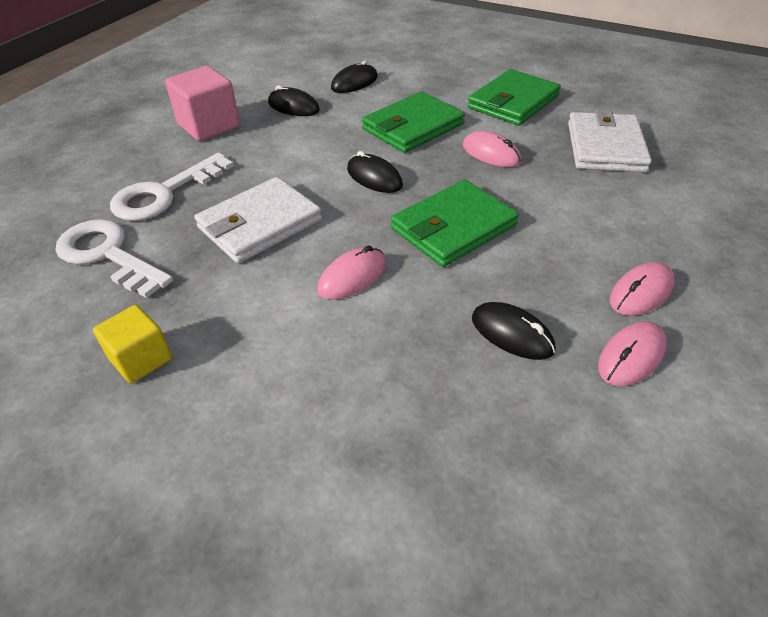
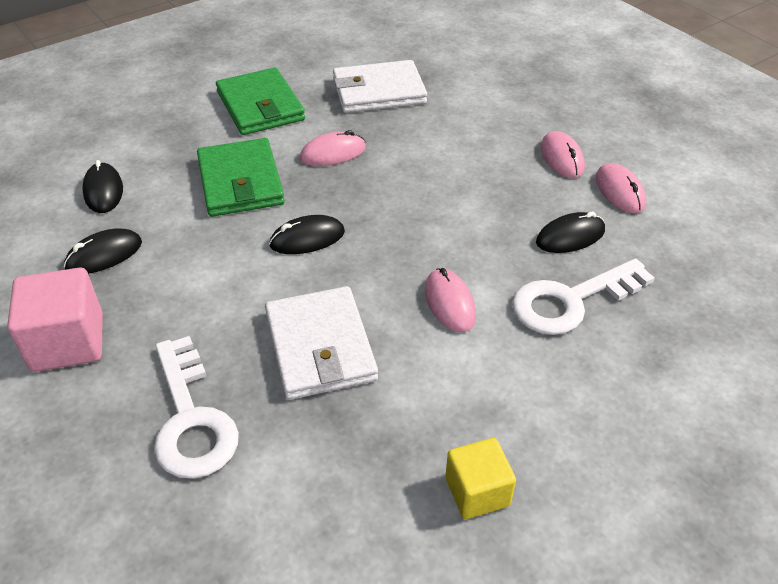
camera: 65 degrees left, 0 degrees up
white key [56,219,173,298] -> white key moved to [512,258,655,335]
green wallet [391,179,519,267] -> none
white wallet [568,109,652,172] -> white wallet turned 45 degrees counterclockwise [333,60,427,113]

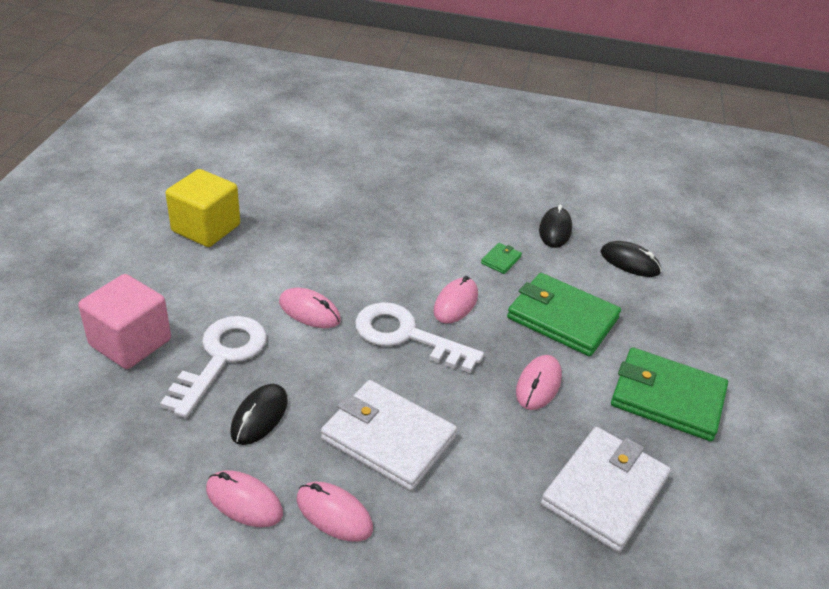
camera: 135 degrees right, 5 degrees down
pink cube [7,267,103,372] -> pink cube moved to [78,274,171,369]
white key [154,336,239,479] -> white key moved to [355,302,484,373]
white wallet [265,286,378,400] -> white wallet moved to [321,380,457,491]
black mouse [269,215,345,254] -> pink mouse [434,276,478,324]
yellow cube [445,438,516,519] -> yellow cube [166,169,240,247], size x1.55
none -> green wallet [481,243,522,274]

